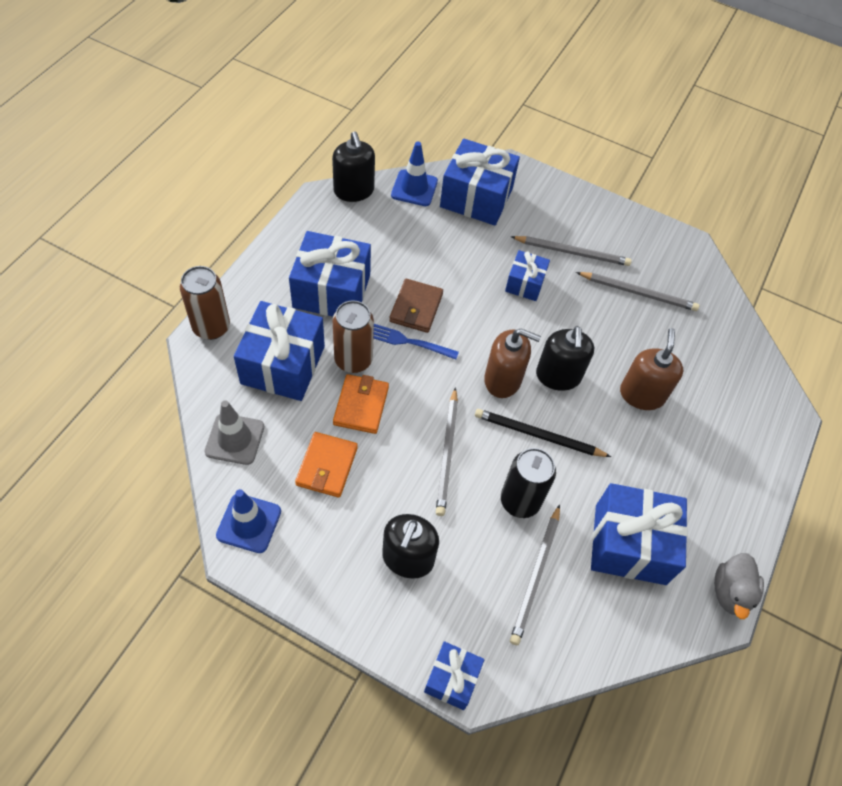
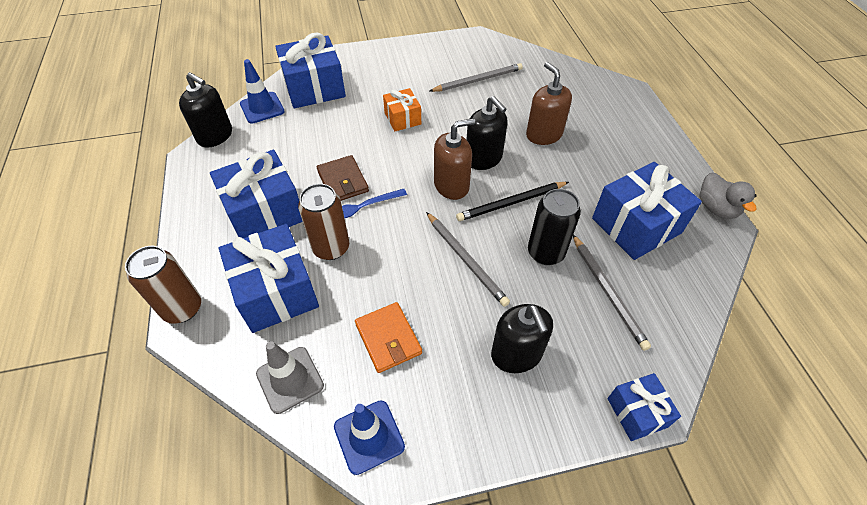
camera: 35 degrees left, 5 degrees down
orange wallet [333,374,389,434] -> none
blue gift [505,250,550,301] -> orange gift [383,88,421,131]
grey pencil [511,236,632,266] -> none

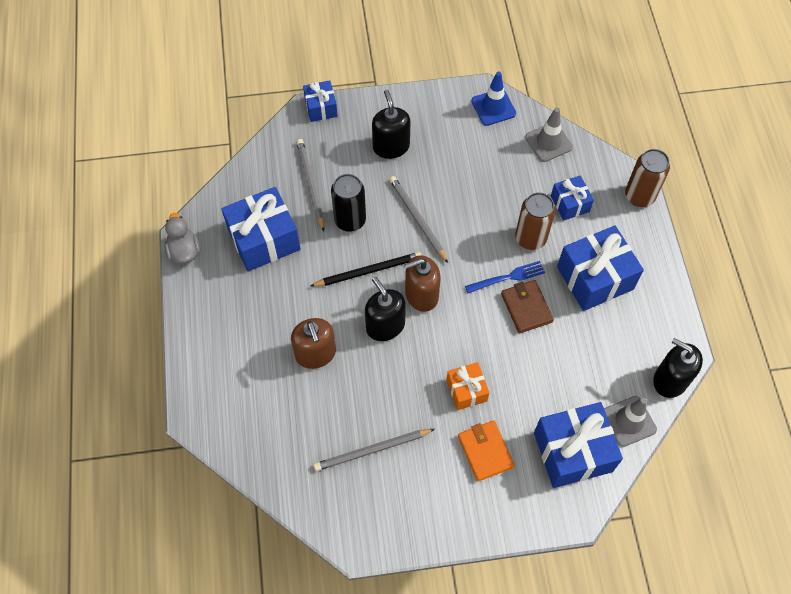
camera: 175 degrees left, 10 degrees up
blue gift [219,224,319,333] -> blue gift [551,175,594,220], size x0.55
blue traffic cone [240,59,285,124] -> grey traffic cone [604,396,657,447]
orange wallet [355,302,422,373] -> orange wallet moved to [458,420,515,481]

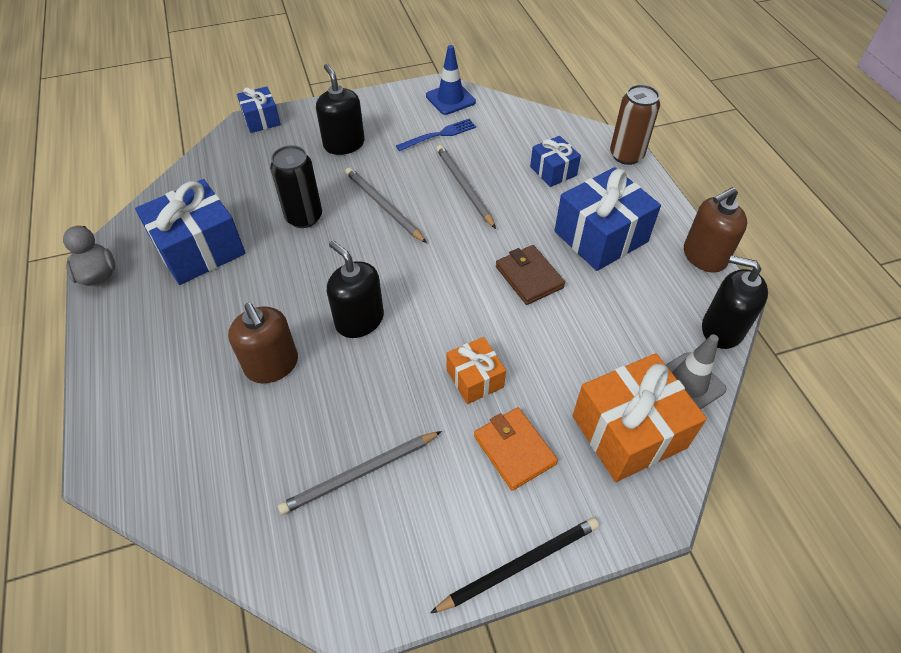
camera: 10 degrees left, 10 degrees down
grey pencil [296,139,324,231] -> grey pencil moved to [436,145,496,229]
black pencil [310,252,422,286] -> black pencil moved to [430,517,599,613]
brown soap dispenser [404,255,441,312] -> brown soap dispenser moved to [684,187,747,273]
blue fork [465,261,545,293] -> blue fork moved to [396,119,476,151]
brown can [515,192,556,250] -> none
grey traffic cone [525,108,573,162] -> none
blue gift [534,402,623,488] -> orange gift [573,353,707,482]

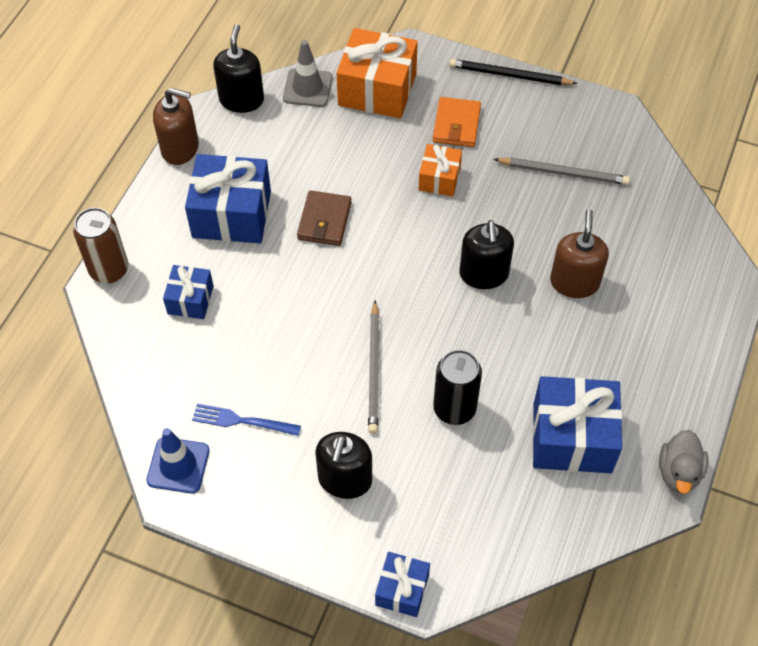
camera: 140 degrees left, 5 degrees up
grey pencil [436,145,496,229] -> none
black soap dispenser [702,255,768,349] -> black soap dispenser turned 150 degrees counterclockwise [213,24,264,113]

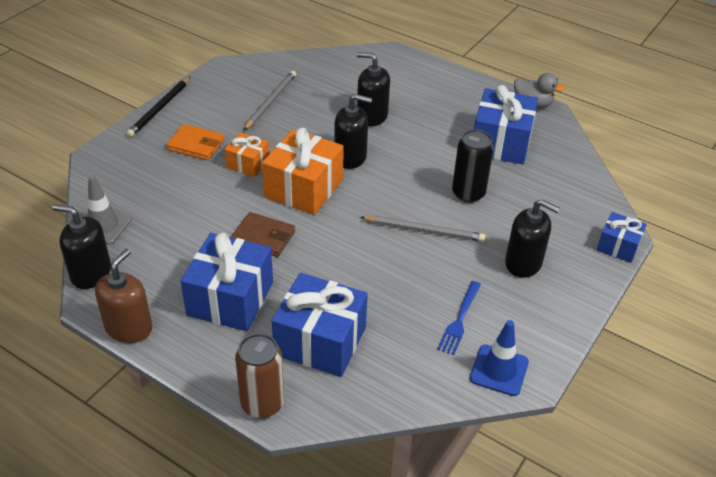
camera: 80 degrees left, 15 degrees down
blue gift [163,265,213,319] -> blue gift [272,273,368,377], size x1.81
orange gift [337,28,418,118] -> orange gift moved to [262,128,344,215]
brown soap dispenser [550,209,609,298] -> black soap dispenser [357,52,390,126]

